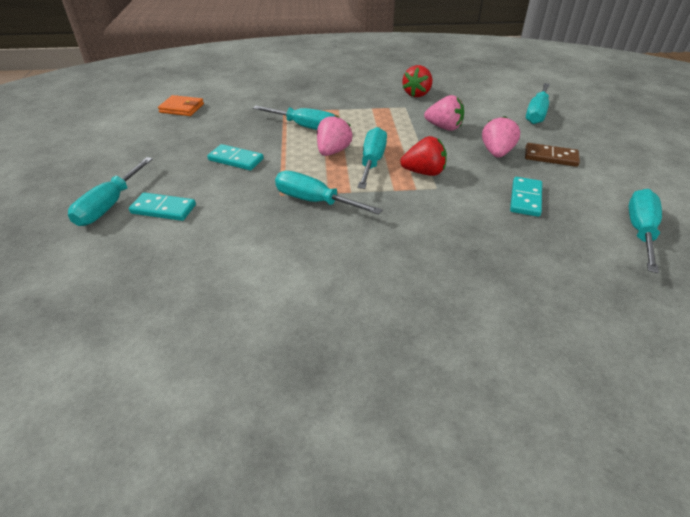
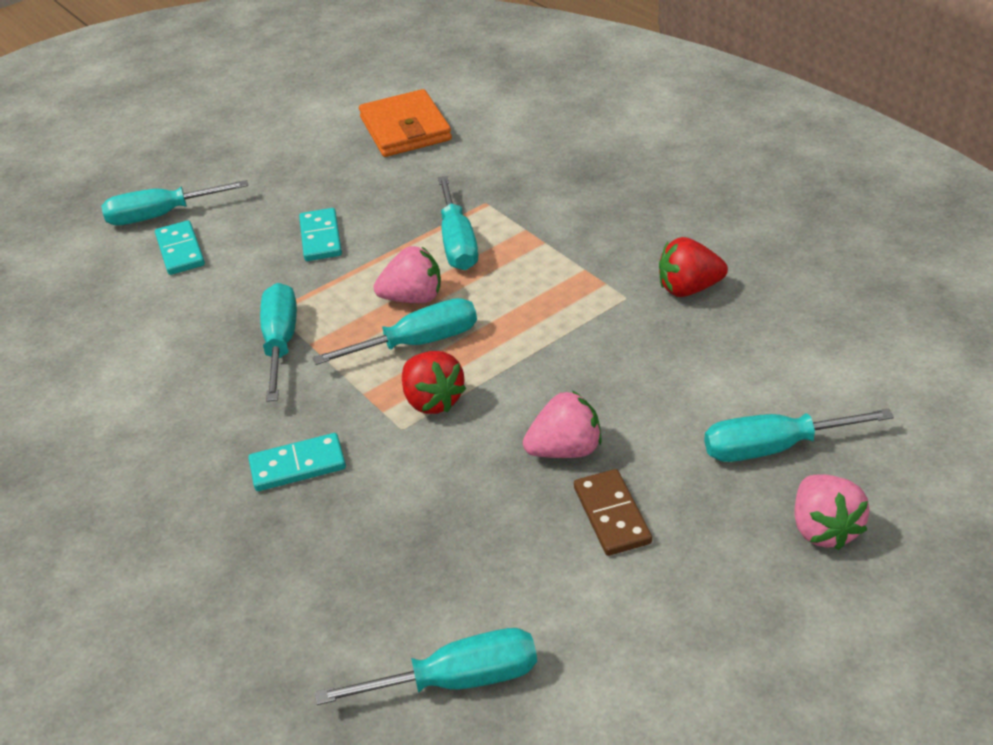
camera: 60 degrees right, 0 degrees up
orange wallet [158,95,204,116] -> orange wallet [359,89,452,157], size x1.58
pink strawberry [424,95,464,131] -> pink strawberry moved to [794,474,870,550]
turquoise domino [510,177,542,217] -> turquoise domino moved to [248,433,346,491]

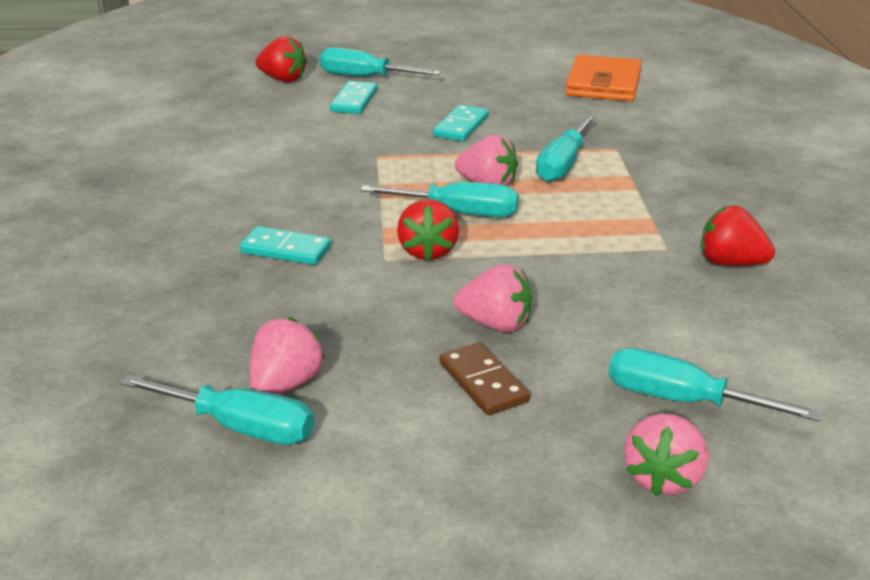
camera: 30 degrees right, 10 degrees down
turquoise screwdriver [260,283,297,402] -> none
brown domino [574,469,652,556] -> brown domino turned 45 degrees counterclockwise [439,342,530,415]
none -> pink strawberry [250,317,325,395]
none -> red strawberry [255,36,307,83]

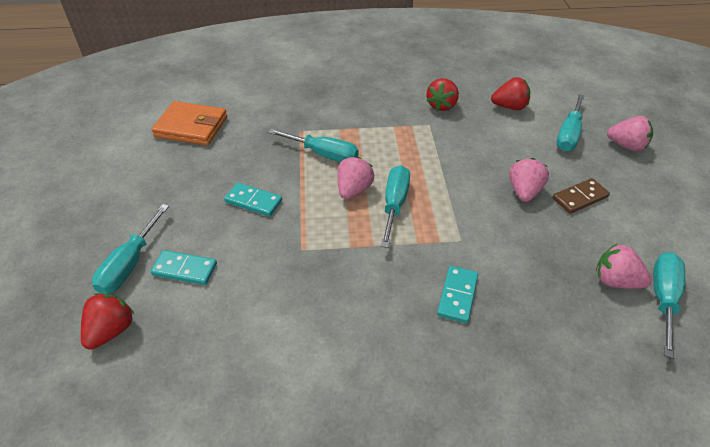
camera: 90 degrees left, 15 degrees up
red strawberry [397,199,459,261] -> red strawberry moved to [491,77,530,110]

